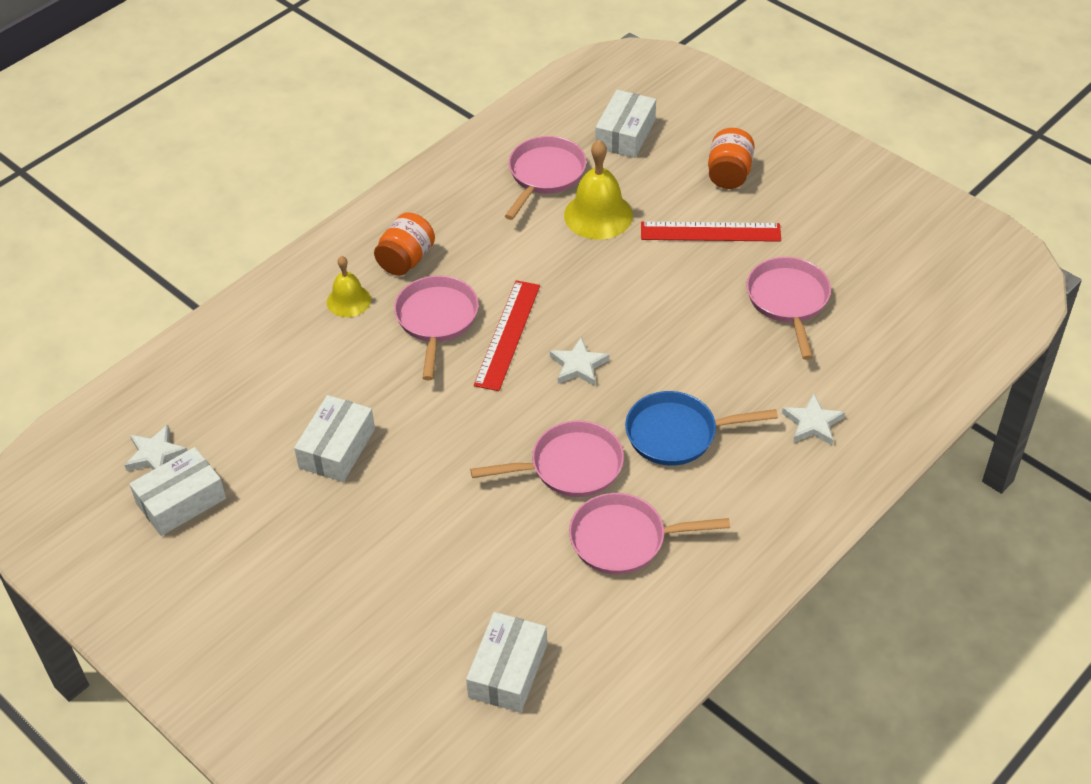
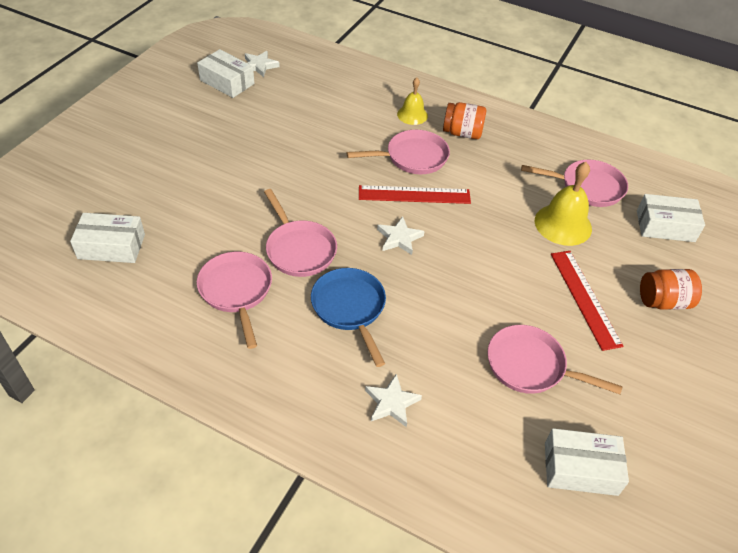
camera: 70 degrees right, 0 degrees up
white box [294,395,375,482] -> white box moved to [545,428,629,496]
pink pan [746,257,831,360] -> pink pan turned 135 degrees counterclockwise [487,325,623,394]

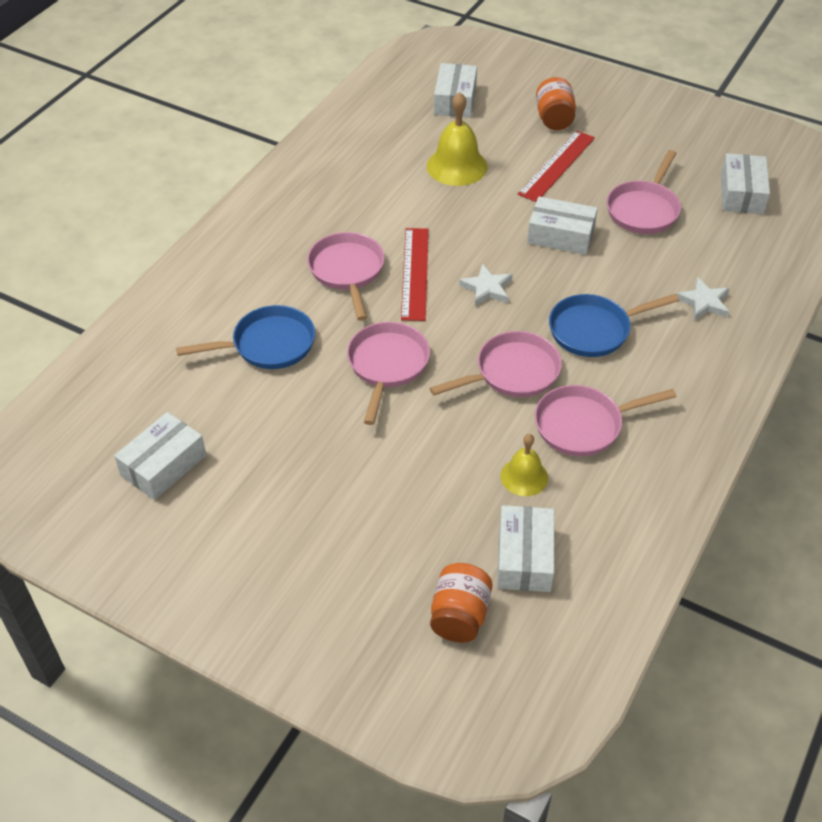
camera: 85 degrees left, 0 degrees up
white star [245,51,280,77] -> none
yellow bell [397,78,428,125] -> yellow bell moved to [500,434,548,496]
orange jar [443,102,486,139] -> orange jar moved to [430,563,492,643]
pink pan [521,160,628,207] -> pink pan moved to [347,322,430,425]
red ruler [551,251,623,351] -> red ruler turned 45 degrees counterclockwise [518,130,595,202]
none -> blue pan [176,305,315,369]
none -> white box [527,196,598,255]

